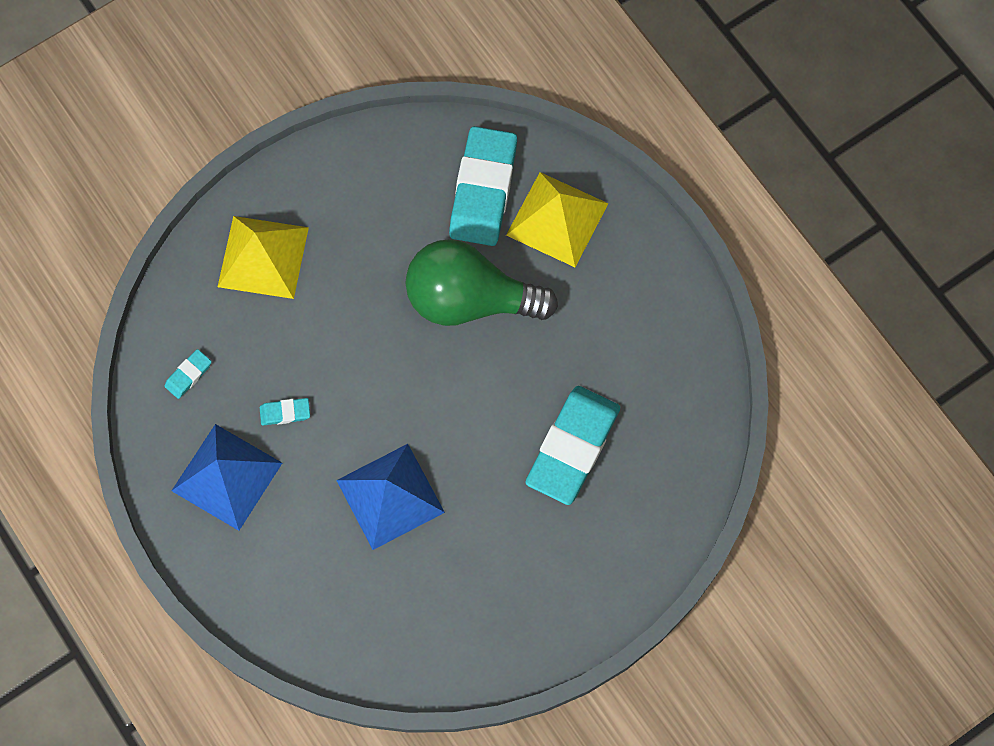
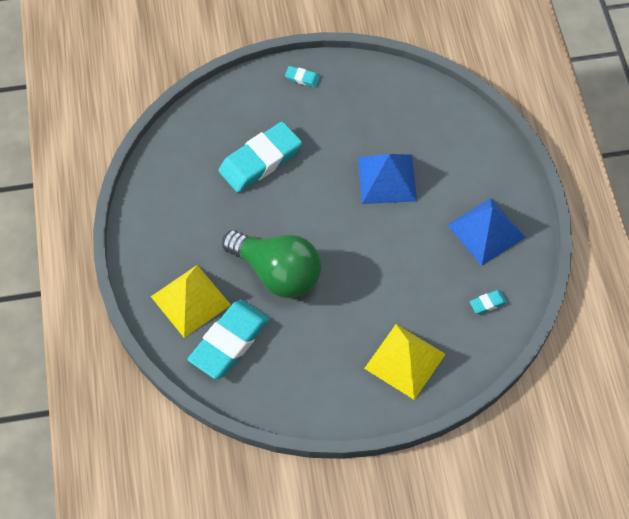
camera: 155 degrees left, 10 degrees down
turquoise eraser [260,398,310,426] -> turquoise eraser moved to [285,66,320,87]

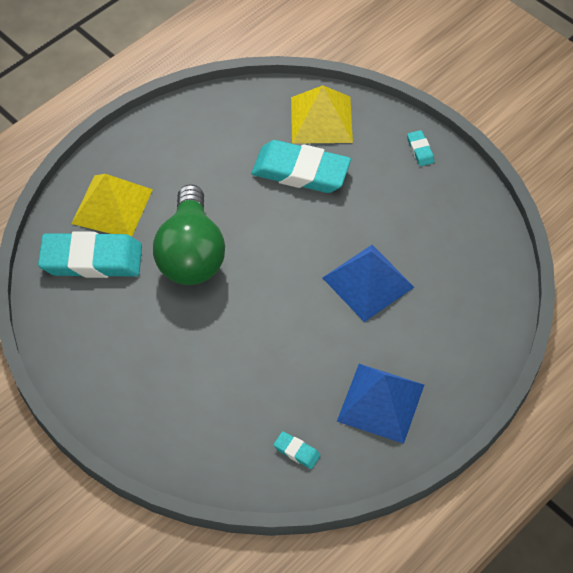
camera: 55 degrees right, 5 degrees down
yellow pyramid [364,324,446,400] -> yellow pyramid moved to [291,85,353,144]

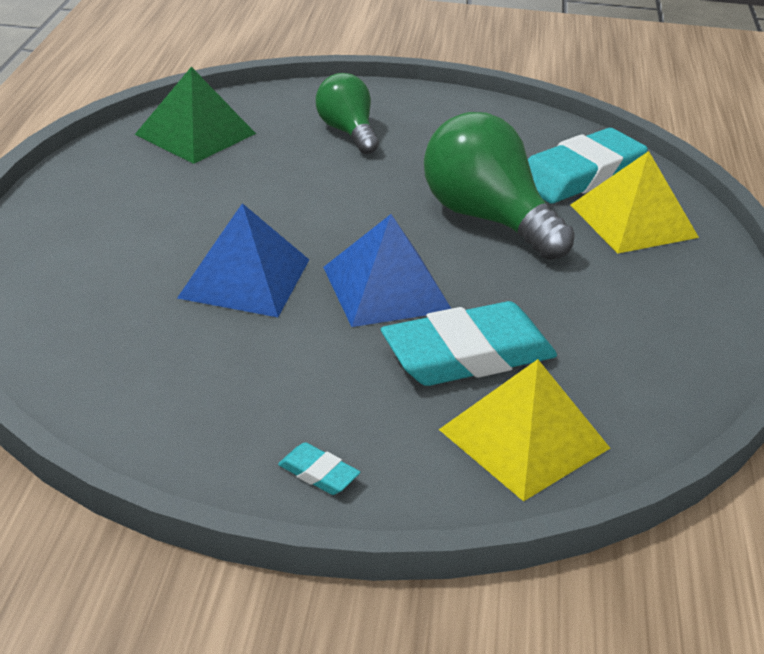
camera: 140 degrees right, 20 degrees down
turquoise eraser [274,431,321,469] -> green pyramid [135,67,256,164]
blue pyramid [337,364,424,444] -> blue pyramid moved to [323,214,451,327]
none -> green light bulb [316,73,379,154]

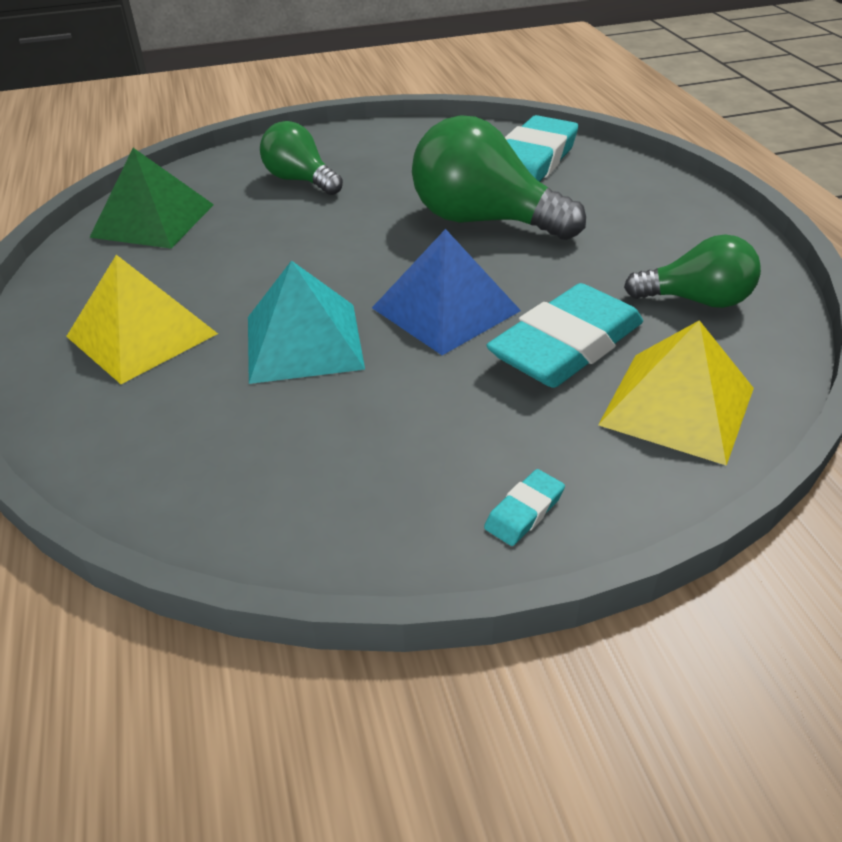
camera: 20 degrees left, 5 degrees up
blue pyramid [177,203,309,317] -> turquoise pyramid [248,260,365,384]
turquoise eraser [278,442,360,495] -> turquoise eraser turned 60 degrees counterclockwise [484,469,565,546]
yellow pyramid [571,151,699,254] -> yellow pyramid moved to [66,255,218,384]
none -> green light bulb [624,234,761,308]

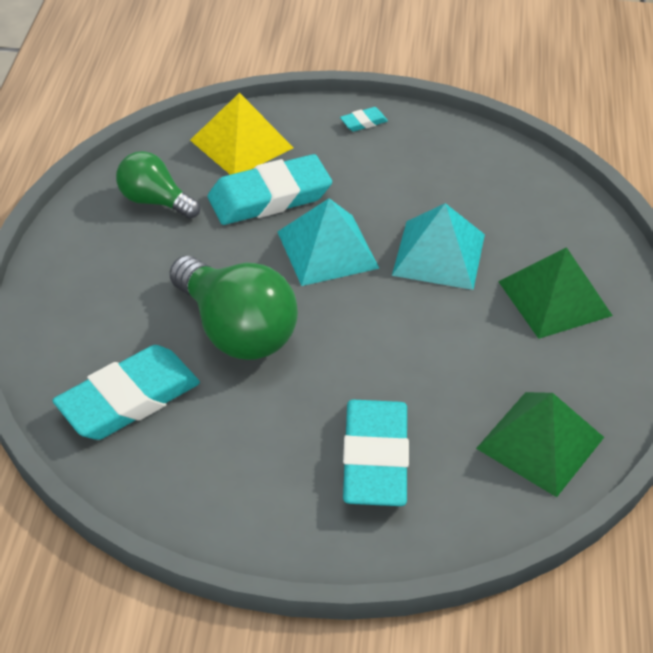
camera: 160 degrees left, 5 degrees up
yellow pyramid [66,255,218,384] -> green pyramid [498,247,613,339]
green light bulb [260,121,343,195] -> turquoise eraser [343,400,409,506]
blue pyramid [372,229,521,355] -> turquoise pyramid [277,198,380,286]

